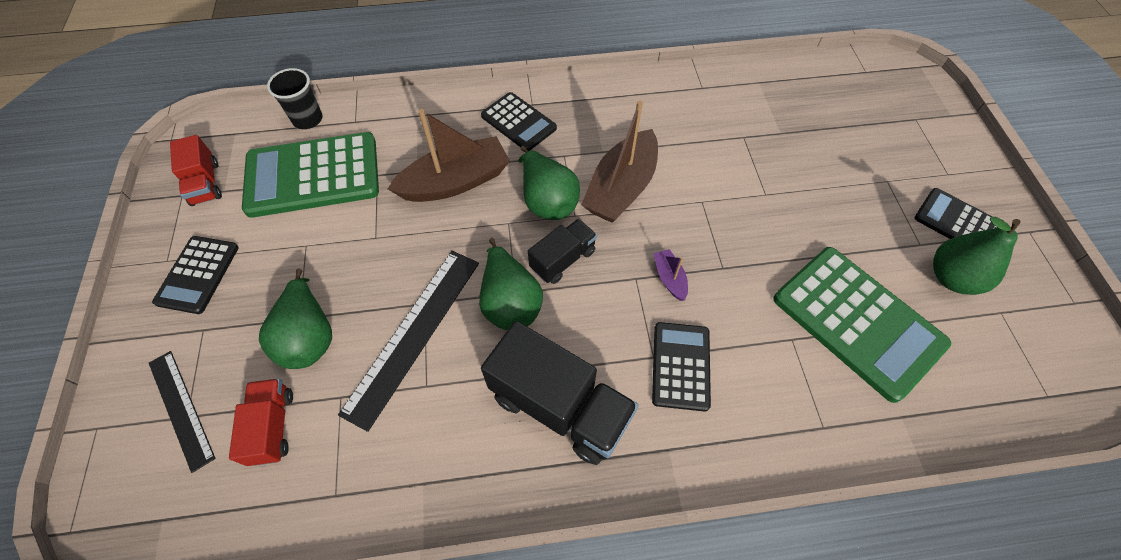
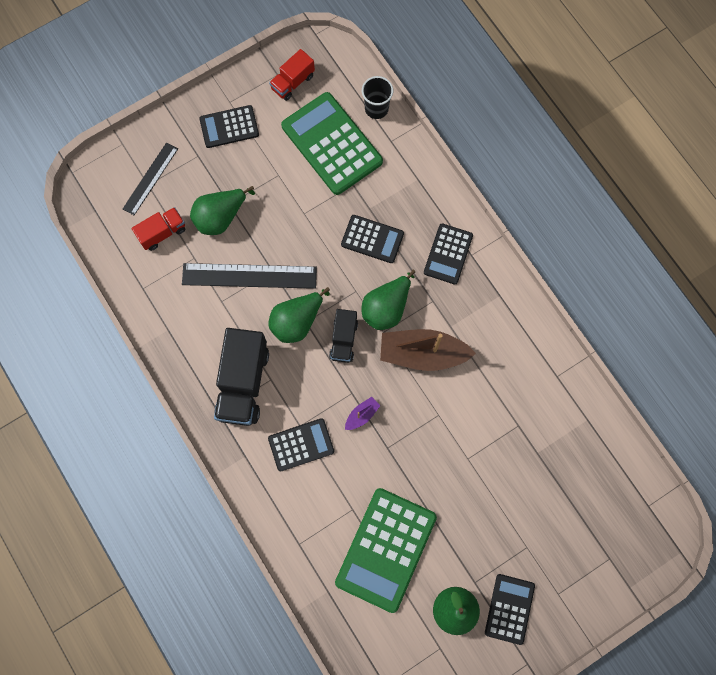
camera: 65 degrees right, 15 degrees up
brown boat [388,109,510,202] -> black calculator [341,215,404,263]
black truck [528,219,597,284] -> black truck turned 75 degrees clockwise [329,309,358,363]

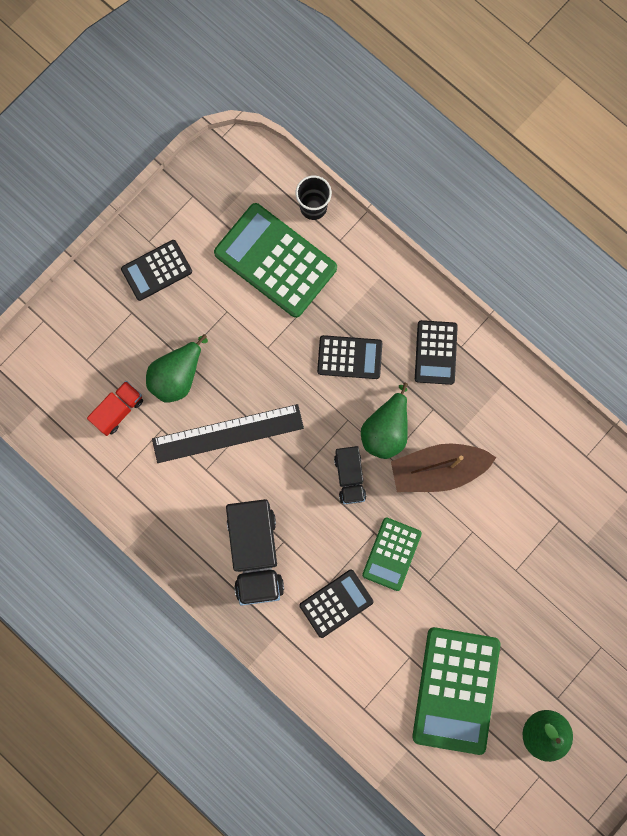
camera: 15 degrees left, 5 degrees up
black ruler [123,142,178,215] -> none
red truck [269,49,315,101] -> none
green pear [269,287,330,343] -> none
purple boat [345,397,380,430] -> green calculator [362,518,422,591]
black calculator [485,574,535,645] -> none

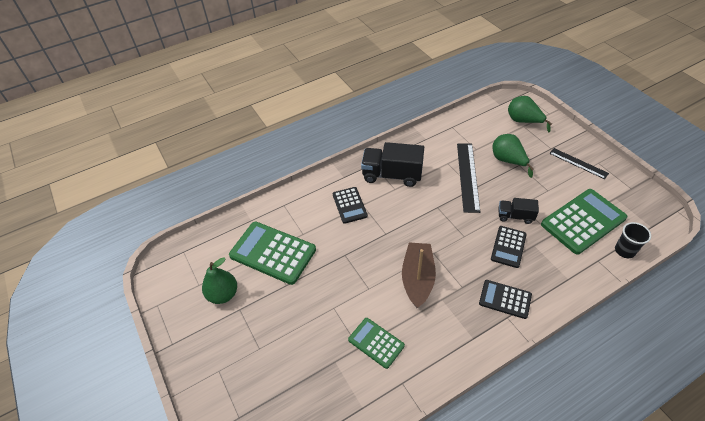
camera: 110 degrees right, 30 degrees down
red truck [87,381,143,436] -> none
black calculator [121,240,192,301] -> black ruler [549,148,609,179]
black truck [334,446,366,504] -> black truck moved to [499,198,539,224]
green pear [361,383,408,459] -> green pear moved to [508,96,552,132]
green calculator [362,518,422,591] -> green calculator moved to [348,318,405,369]

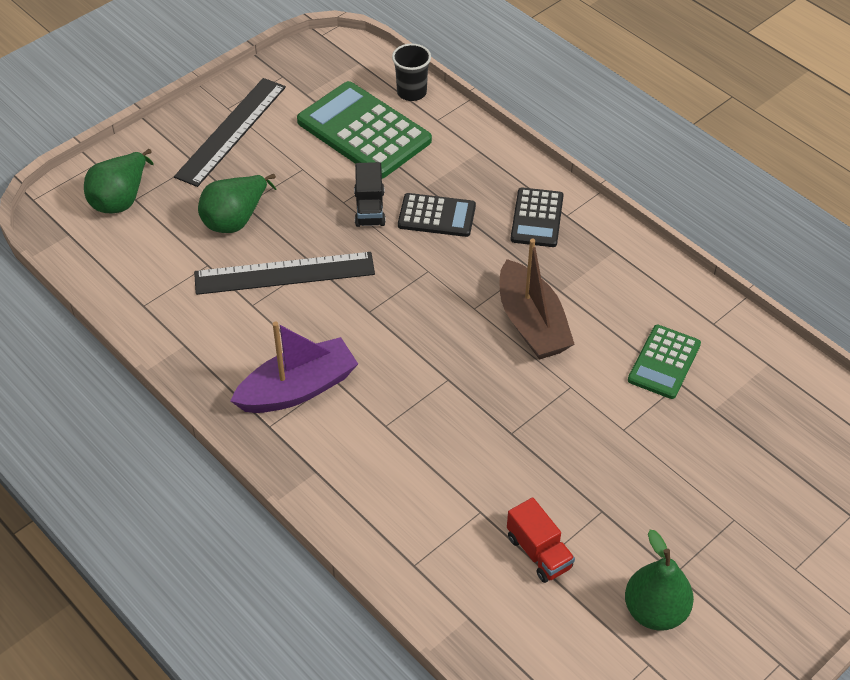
camera: 105 degrees left, 0 degrees up
green calculator [229,222,316,285] -> red truck [507,497,575,583]
black calculator [333,187,368,224] -> none
black truck [361,142,424,187] -> purple boat [230,322,358,413]
brown boat [402,243,436,308] -> brown boat turned 105 degrees counterclockwise [500,239,574,360]
black ruler [549,148,609,179] -> black ruler [174,78,286,187], size x1.58

